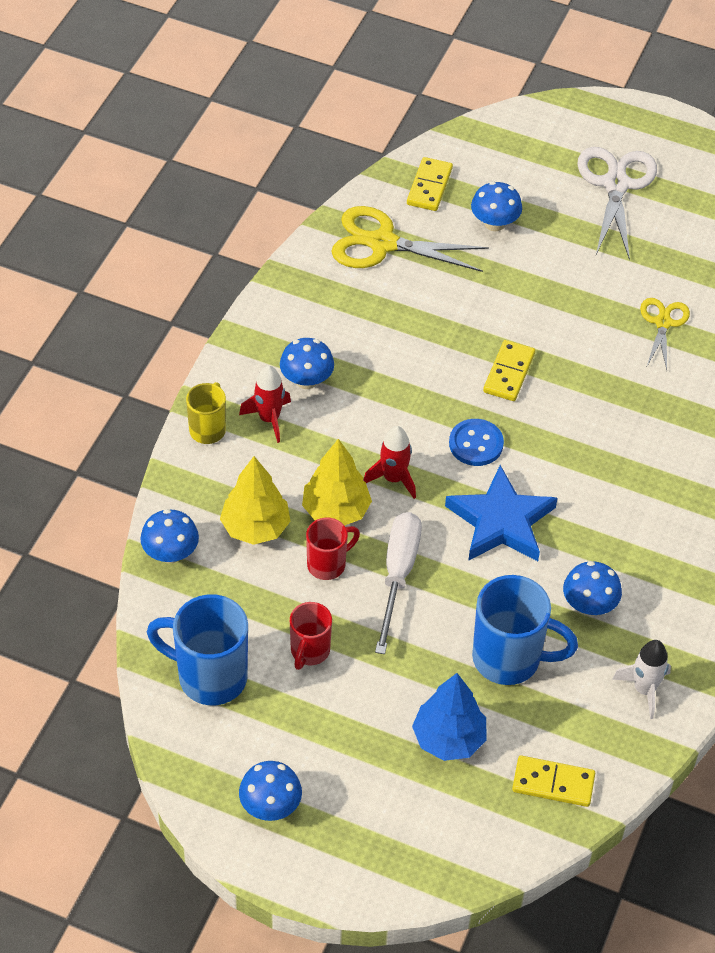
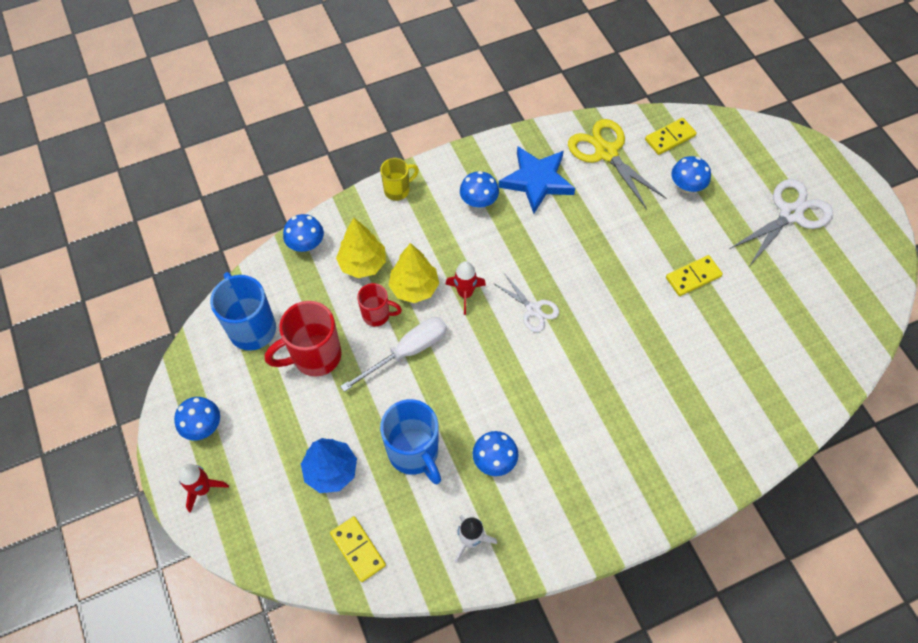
camera: 45 degrees right, 10 degrees up
red rocket [239,366,291,443] -> red rocket moved to [178,464,229,513]
red mug [290,602,332,670] -> red mug [265,301,342,376], size x1.72
blue star [445,465,558,561] -> blue star moved to [498,146,575,213]
blue button [449,419,504,466] -> white scissors [493,273,559,332]
yellow domino [483,340,535,401] -> yellow domino moved to [666,255,723,296]
yellow scissors [640,298,690,370] -> none

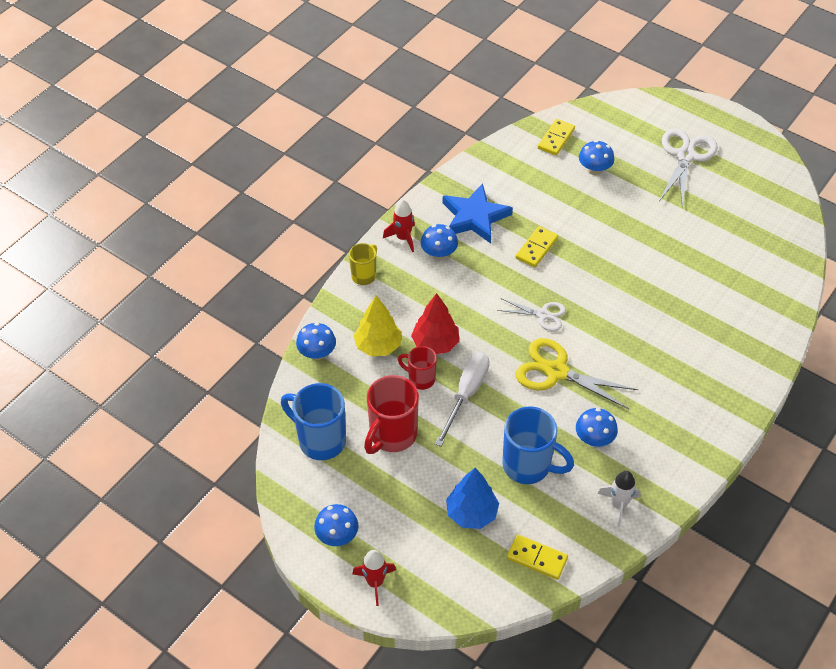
camera: 30 degrees left, 10 degrees down
red mug [357,283,402,326] -> red mug turned 135 degrees counterclockwise [398,346,437,390]
yellow tree [389,243,439,303] -> red tree [411,293,459,354]
red rocket [445,261,486,315] -> red rocket moved to [383,200,415,252]
yellow scissors [568,119,666,210] -> yellow scissors moved to [515,338,638,409]
yellow domino [666,255,723,296] -> yellow domino moved to [516,226,558,268]

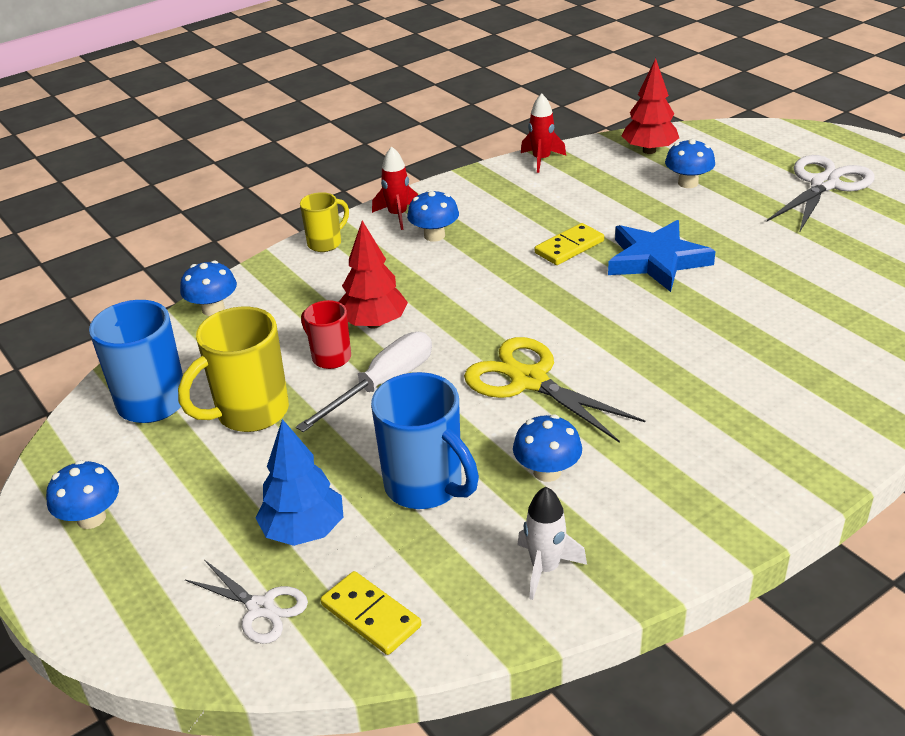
camera: 20 degrees right, 15 degrees down
red rocket [352,550,396,606] -> red rocket moved to [521,93,566,173]
yellow tree [354,295,402,357] -> none
red mug [364,375,419,454] -> yellow mug [178,307,289,432]
blue star [443,183,513,244] -> blue star moved to [608,220,716,292]
white scissors [497,298,566,331] -> white scissors moved to [185,560,308,644]
yellow domino [538,119,575,156] -> red tree [621,58,679,154]

